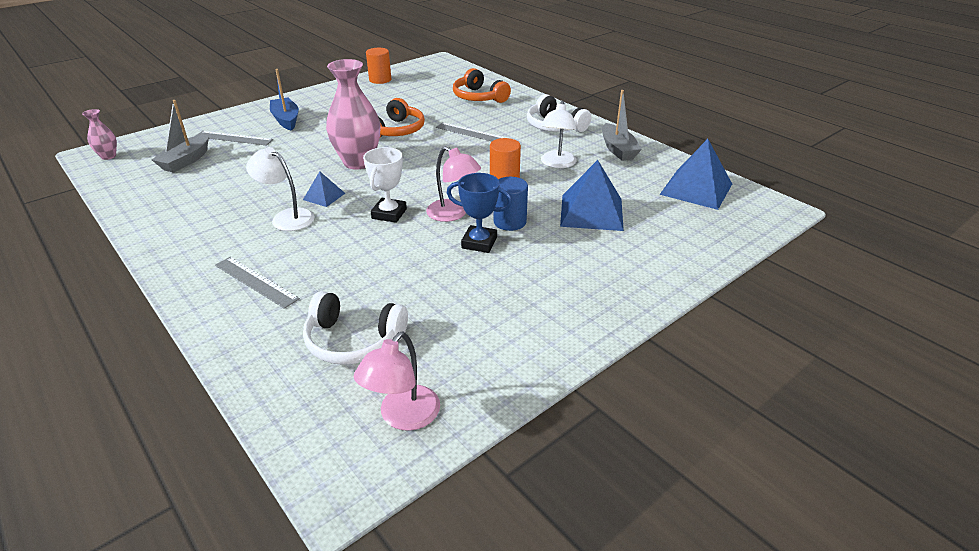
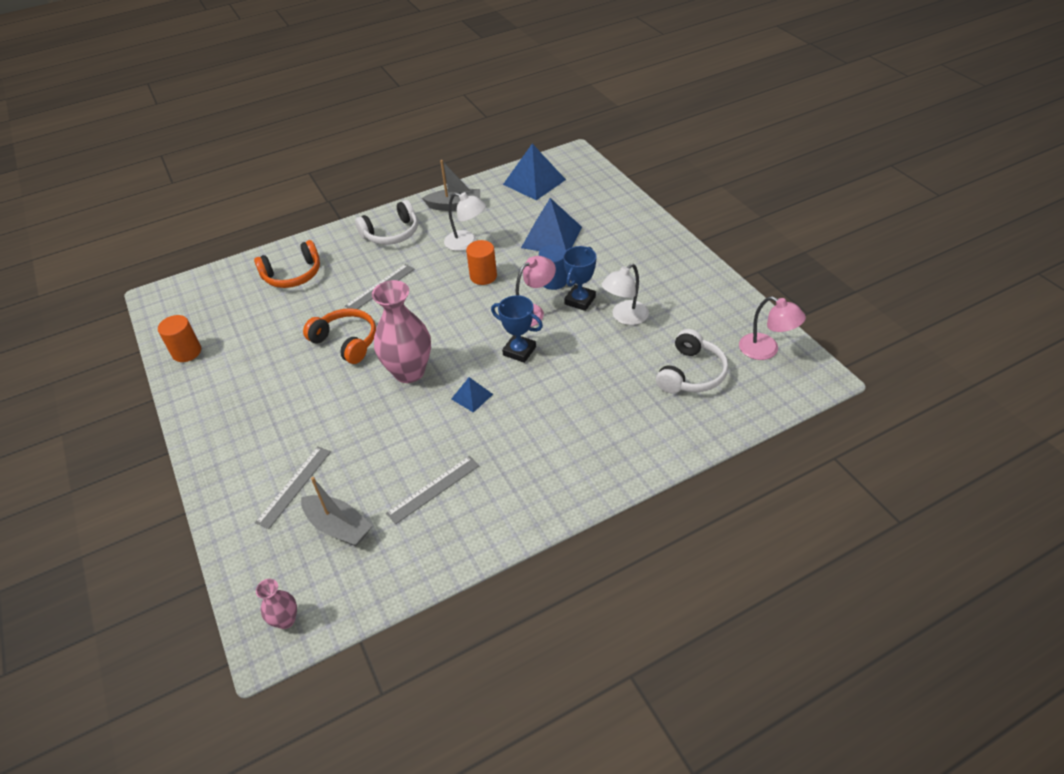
camera: 75 degrees left, 10 degrees up
grey ruler [215,257,300,309] -> grey ruler moved to [386,456,480,524]
white lamp [246,147,315,231] -> white lamp moved to [601,264,649,325]
blue boat [270,69,299,131] -> none
white trophy [363,147,407,223] -> blue trophy [491,295,543,363]

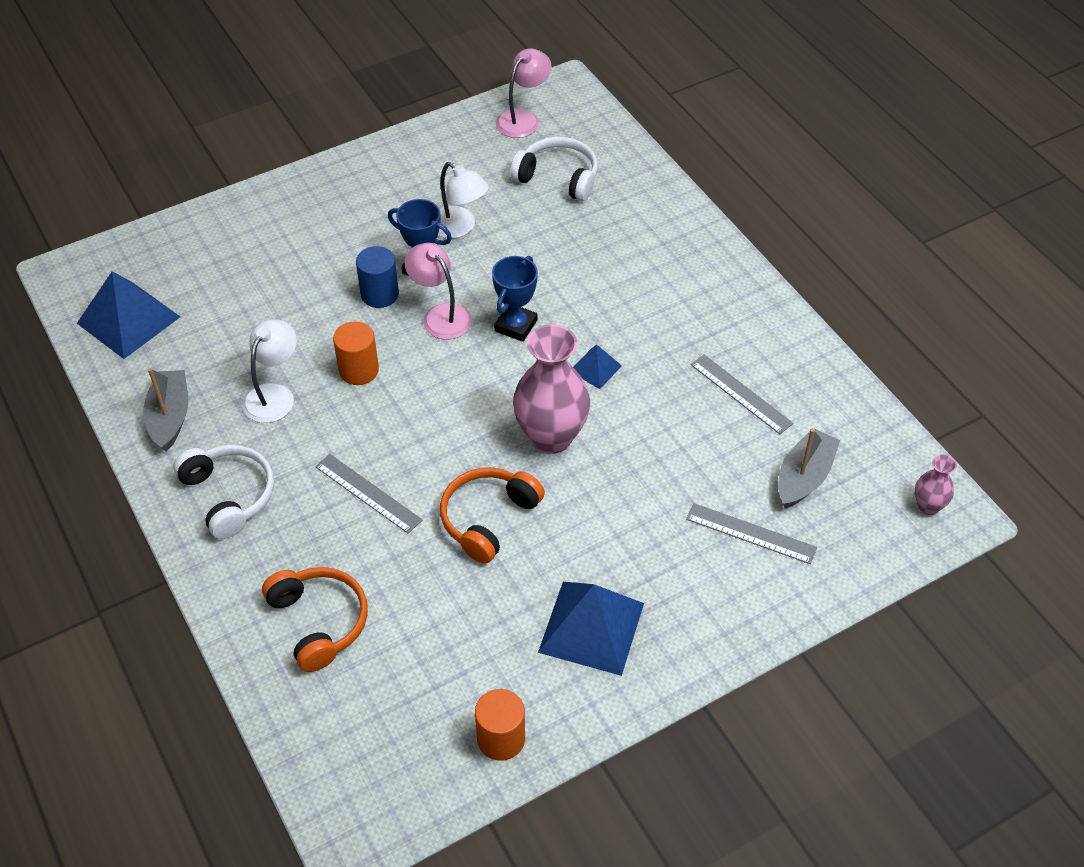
camera: 95 degrees left, 5 degrees up
blue pyramid [521,198,582,251] -> blue pyramid moved to [538,582,644,676]

